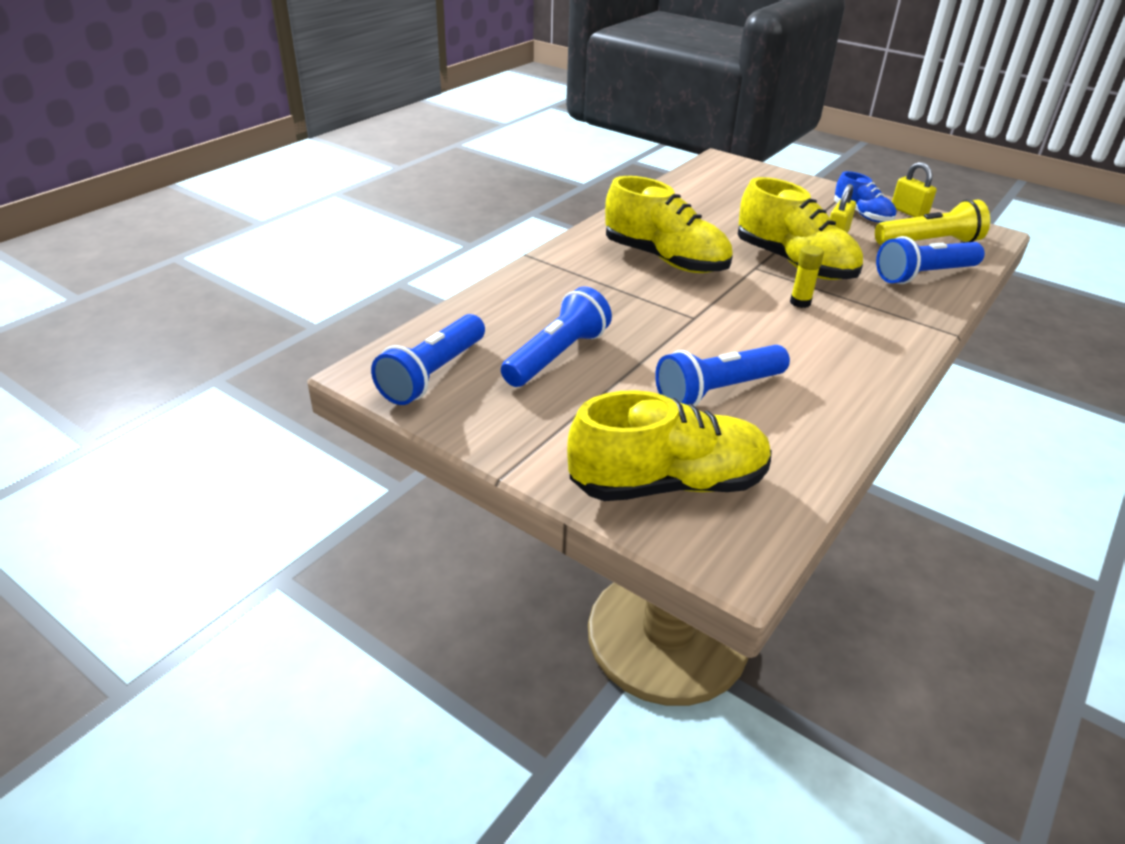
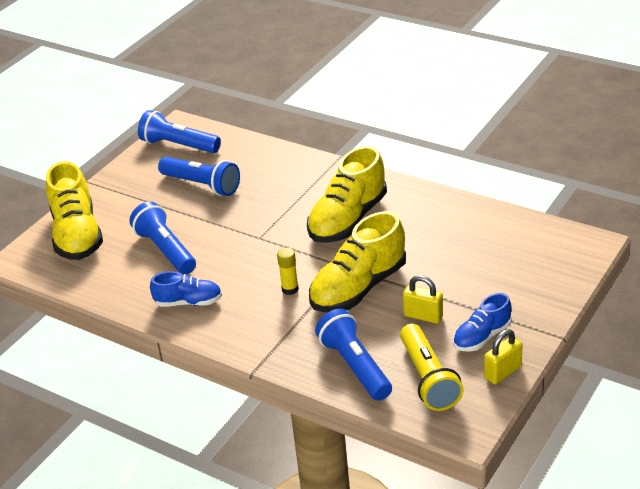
camera: 90 degrees right, 0 degrees up
none -> blue shoe [150,271,222,307]

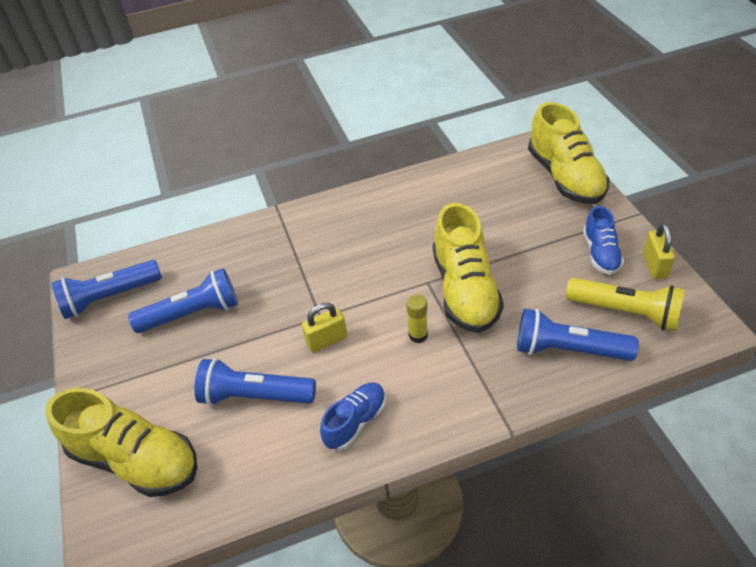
camera: 50 degrees left, 10 degrees up
yellow shoe [307,146,387,243] -> yellow shoe moved to [528,102,609,204]
yellow padlock [403,275,443,324] -> yellow padlock moved to [302,303,347,352]

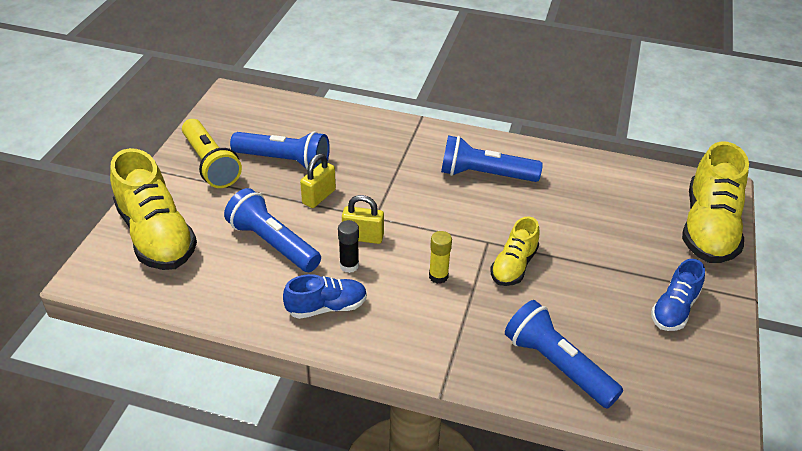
camera: 30 degrees right, 5 degrees down
blue flashlight [51,260,162,319] -> blue flashlight moved to [441,135,543,182]
yellow shoe [433,203,504,333] -> yellow shoe [490,216,540,286], size x0.56
yellow flashlight [566,278,685,331] -> yellow flashlight moved to [182,119,242,188]
yellow padlock [643,223,675,279] -> yellow padlock moved to [300,153,336,208]
none -> black glue stick [338,220,359,273]

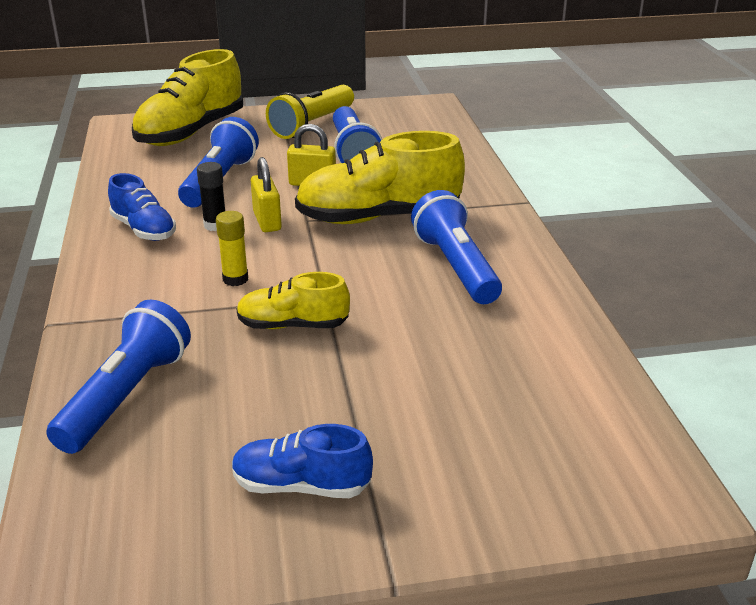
camera: 65 degrees right, 10 degrees down
yellow shoe [682,141,749,263] -> yellow shoe moved to [295,131,465,224]

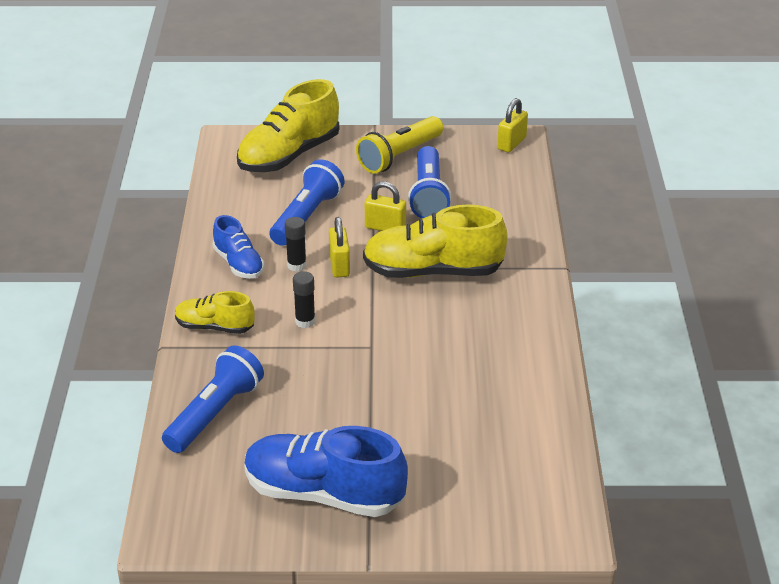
camera: 10 degrees right, 5 degrees up
yellow glue stick [216,211,248,286] -> black glue stick [293,271,315,328]
blue shoe [232,424,373,498] -> blue shoe [244,426,408,517], size x1.79
yellow shoe [236,272,350,329] -> yellow shoe moved to [175,291,255,334]
blue flashlight [411,190,502,304] -> none
none -> yellow padlock [497,98,528,153]

